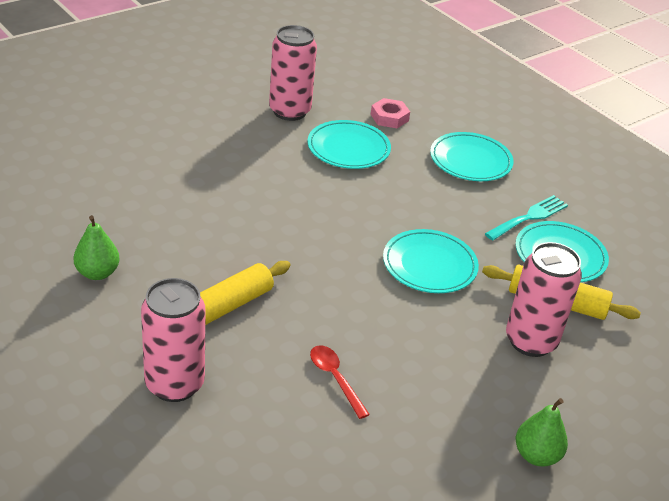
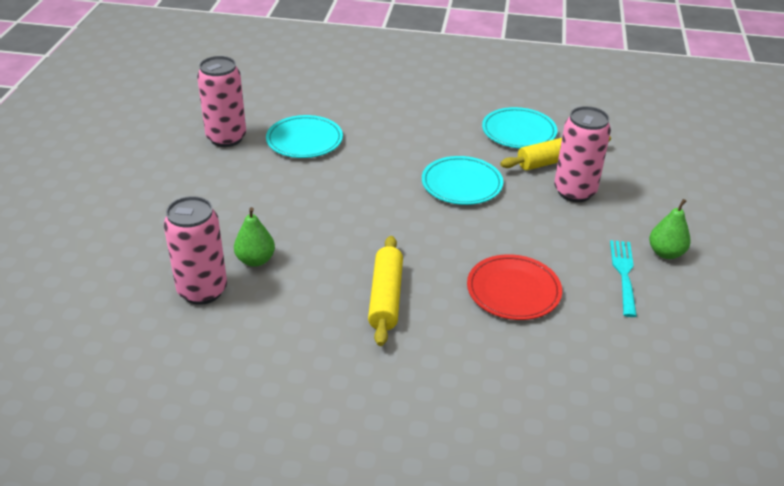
camera: 40 degrees left, 0 degrees up
green pear [74,215,120,280] -> green pear moved to [234,207,275,267]
pink can [141,278,206,402] -> pink can moved to [164,196,227,305]
red spoon [310,345,370,419] -> red plate [467,254,562,320]
pink nut [371,98,410,128] -> none
turquoise plate [430,132,514,181] -> none
turquoise fork [485,195,568,241] -> turquoise fork moved to [610,240,637,317]

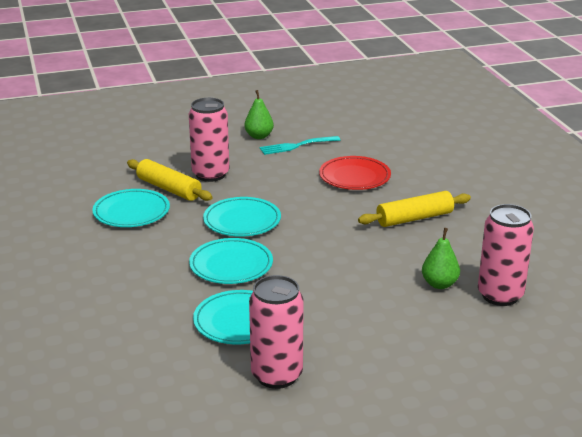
camera: 115 degrees left, 10 degrees down
none -> turquoise plate [189,238,273,284]

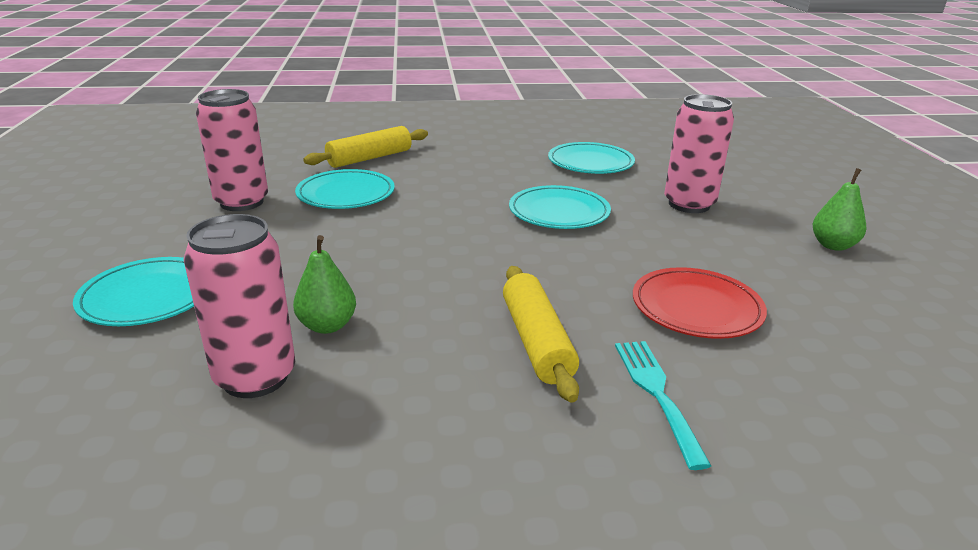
camera: 100 degrees right, 0 degrees up
yellow rolling pin [127,159,213,201] -> yellow rolling pin moved to [303,126,428,168]
turquoise plate [189,238,273,284] -> turquoise plate moved to [73,257,194,326]
turquoise fork [260,136,340,155] -> turquoise fork moved to [615,341,711,470]

